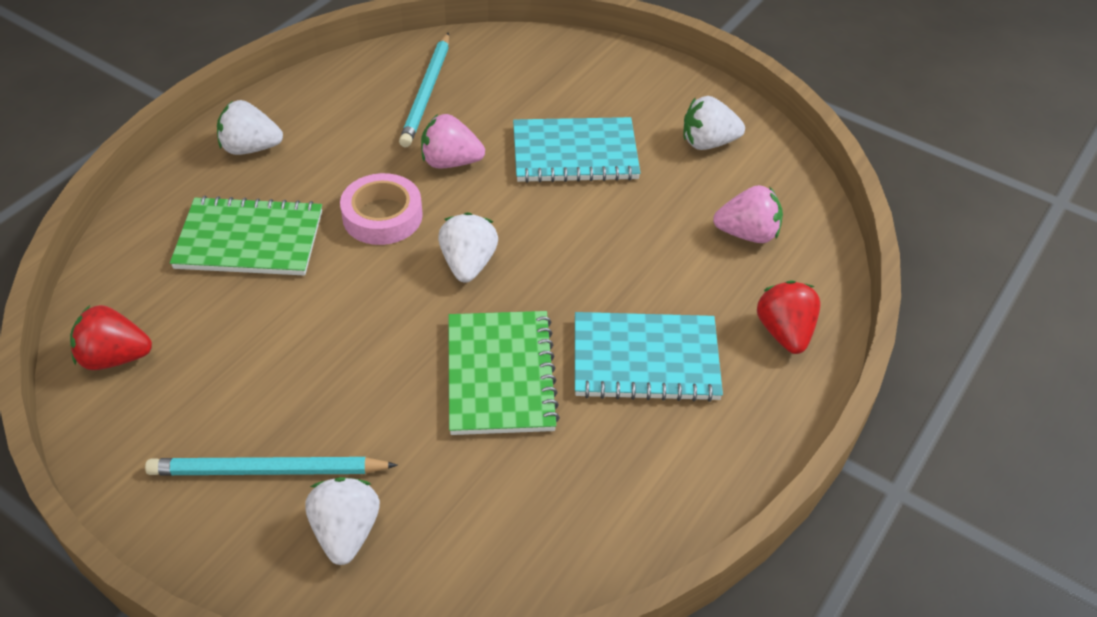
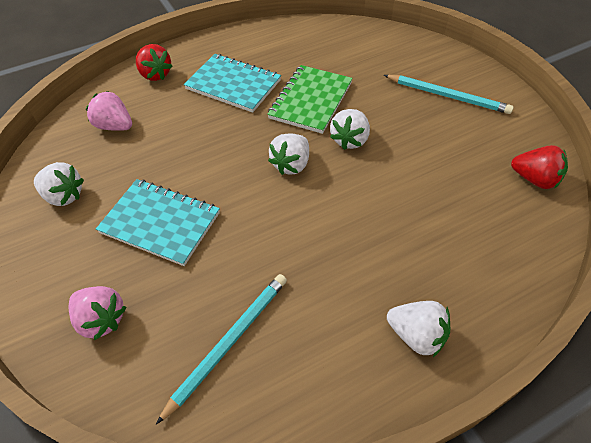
camera: 150 degrees left, 5 degrees up
green notebook [170,196,322,276] -> none
white strawberry [305,477,380,565] -> white strawberry moved to [330,109,370,150]
pink tape [340,173,423,245] -> none
pink strawberry [421,114,485,169] -> pink strawberry moved to [69,286,126,341]
red strawberry [757,280,821,354] -> red strawberry turned 60 degrees counterclockwise [136,44,173,81]

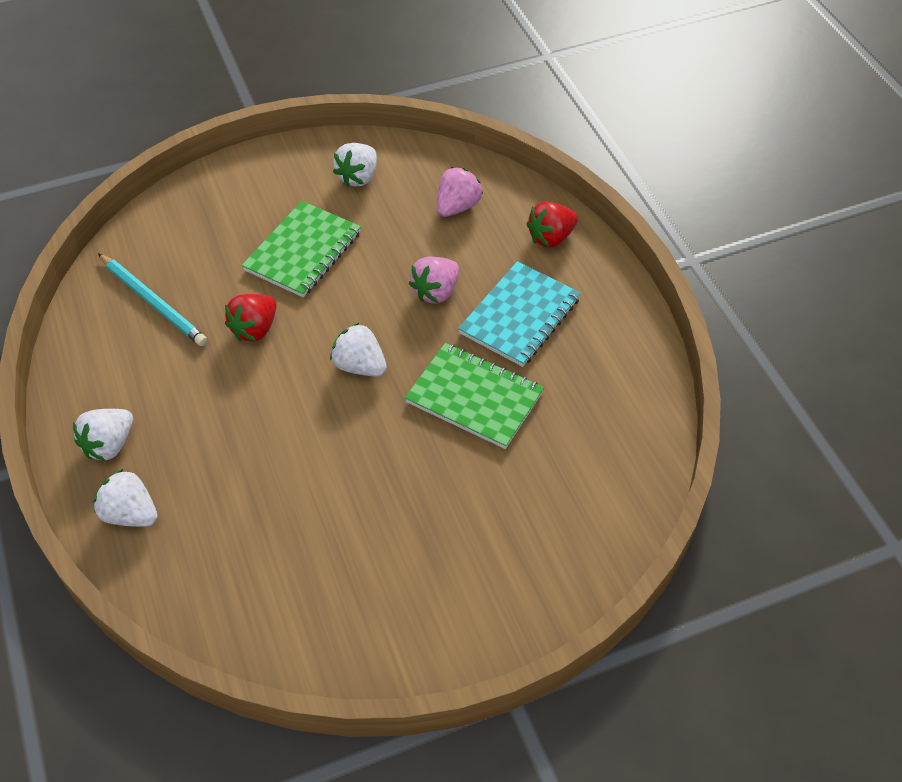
camera: 95 degrees right, 0 degrees up
pink strawberry [69,286,126,341] -> pink strawberry moved to [409,257,459,304]
turquoise notebook [96,179,220,266] -> green notebook [242,201,361,297]
white strawberry [330,109,370,150] -> white strawberry moved to [93,469,158,527]
turquoise pencil [384,75,514,114] -> none
red strawberry [511,145,568,189] -> red strawberry moved to [225,294,277,342]

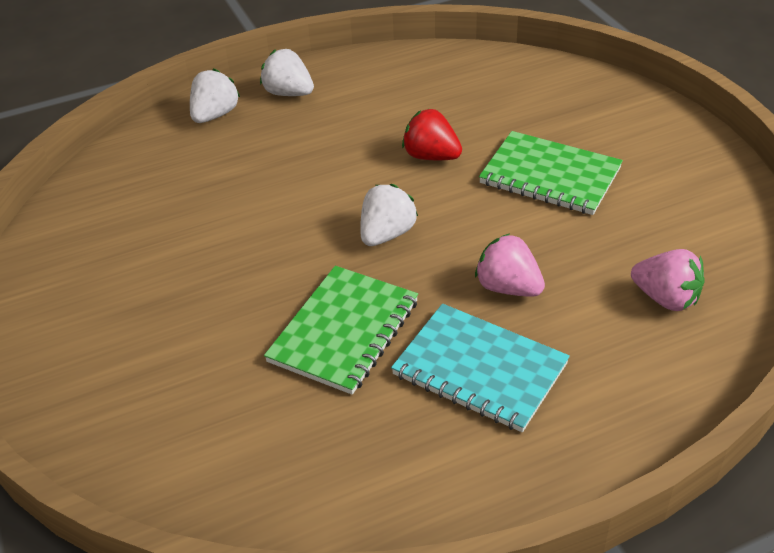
camera: 90 degrees right, 10 degrees down
turquoise pencil [98,253,208,346] -> none
white strawberry [333,143,377,187] -> none
red strawberry [526,201,578,248] -> none

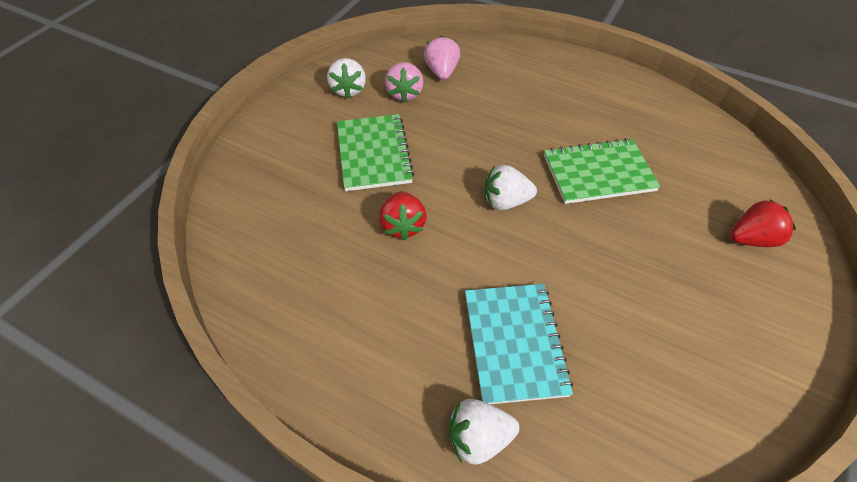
camera: 130 degrees left, 10 degrees up
white strawberry [260,49,314,96] -> white strawberry moved to [327,58,366,98]
turquoise notebook [391,304,570,432] -> turquoise notebook moved to [465,284,573,404]
pink strawberry [475,234,545,297] -> pink strawberry moved to [385,62,424,103]
none -> red strawberry [730,199,796,247]

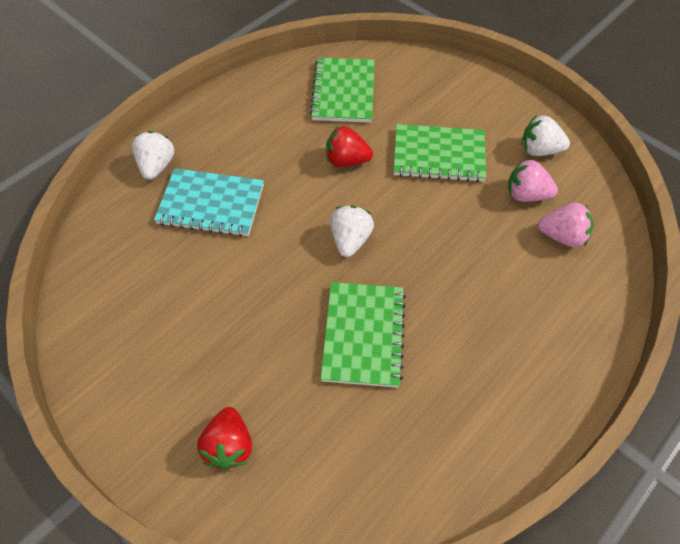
camera: 105 degrees right, 5 degrees up
none -> green notebook [310,57,375,123]

